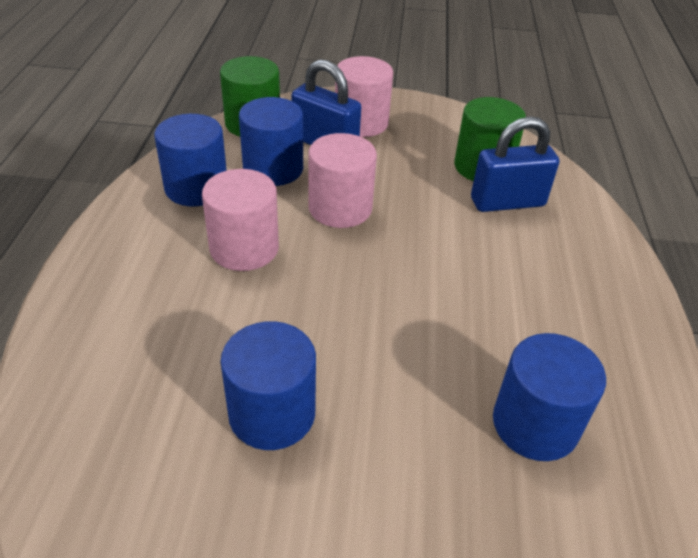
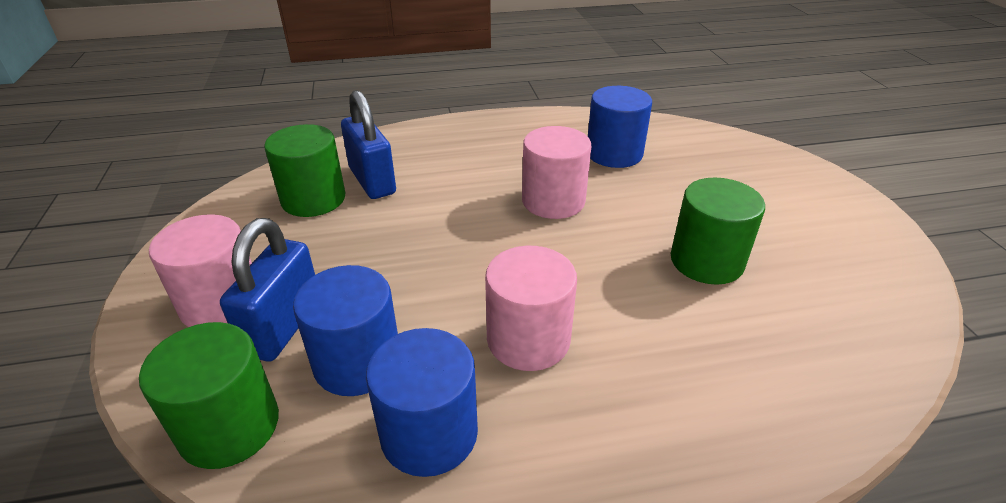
camera: 105 degrees left, 5 degrees down
blue cylinder [220,321,316,450] -> green cylinder [671,177,765,285]
pink cylinder [308,133,377,228] -> pink cylinder moved to [522,126,591,219]

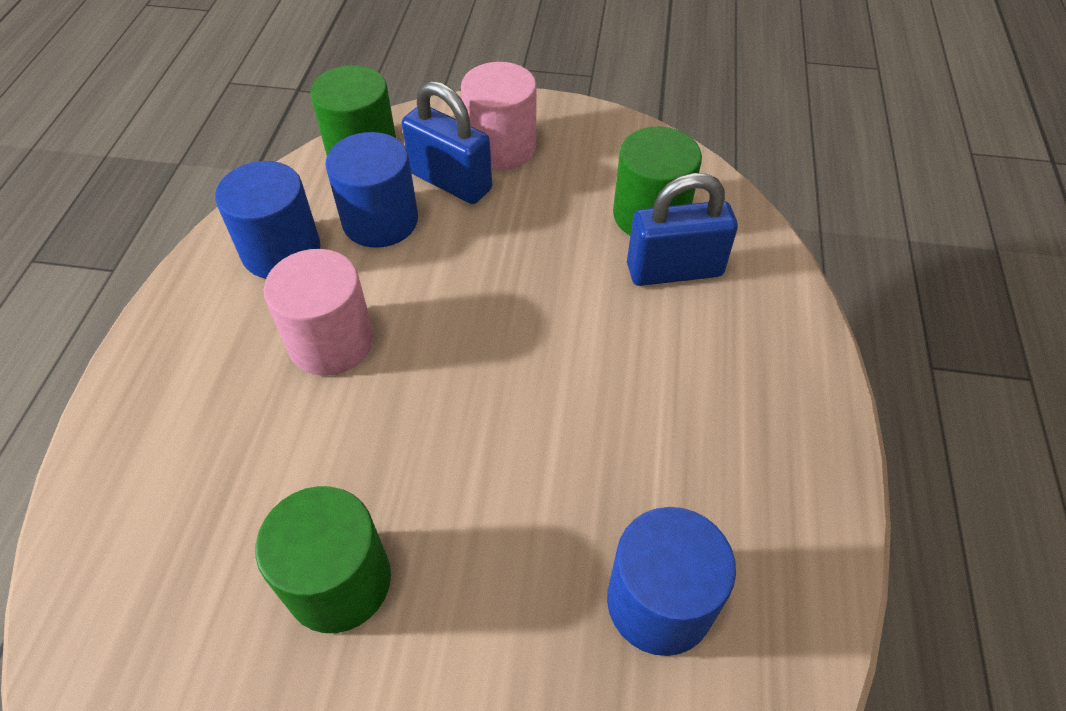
camera: 110 degrees right, 15 degrees up
pink cylinder [522,126,591,219] -> none

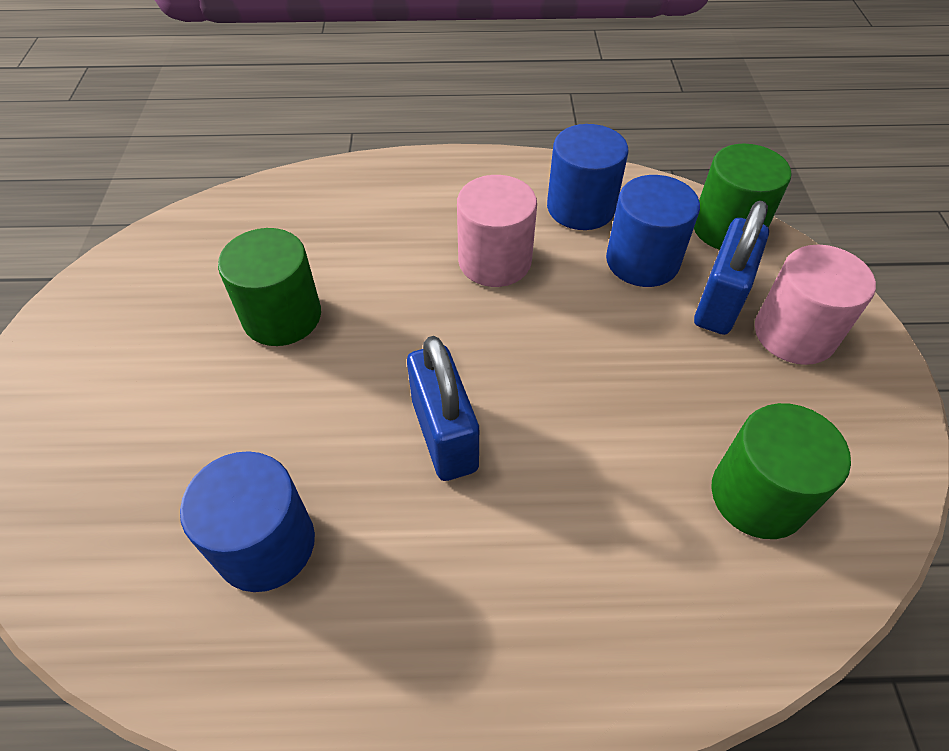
camera: 80 degrees right, 0 degrees up
blue padlock [627,173,738,286] -> blue padlock moved to [407,336,479,481]

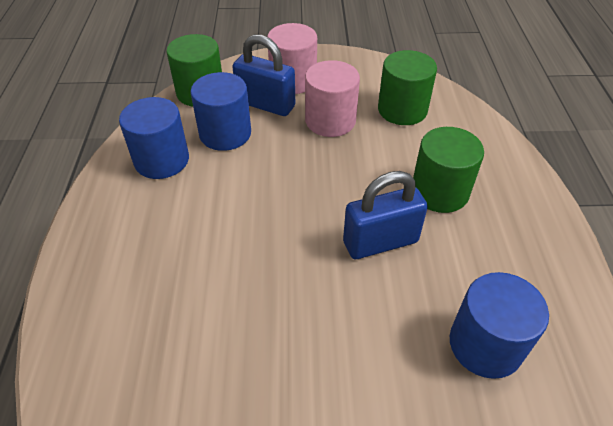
camera: 90 degrees left, 5 degrees down
green cylinder [218,228,321,346] -> green cylinder moved to [413,127,484,213]
pink cylinder [457,175,537,287] -> pink cylinder moved to [305,60,360,137]

